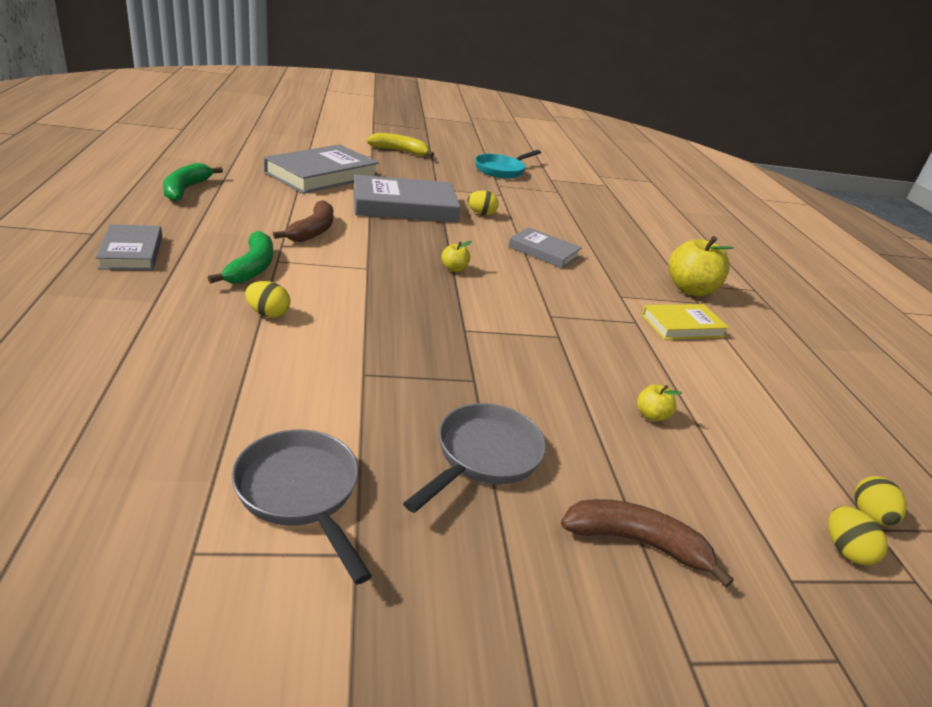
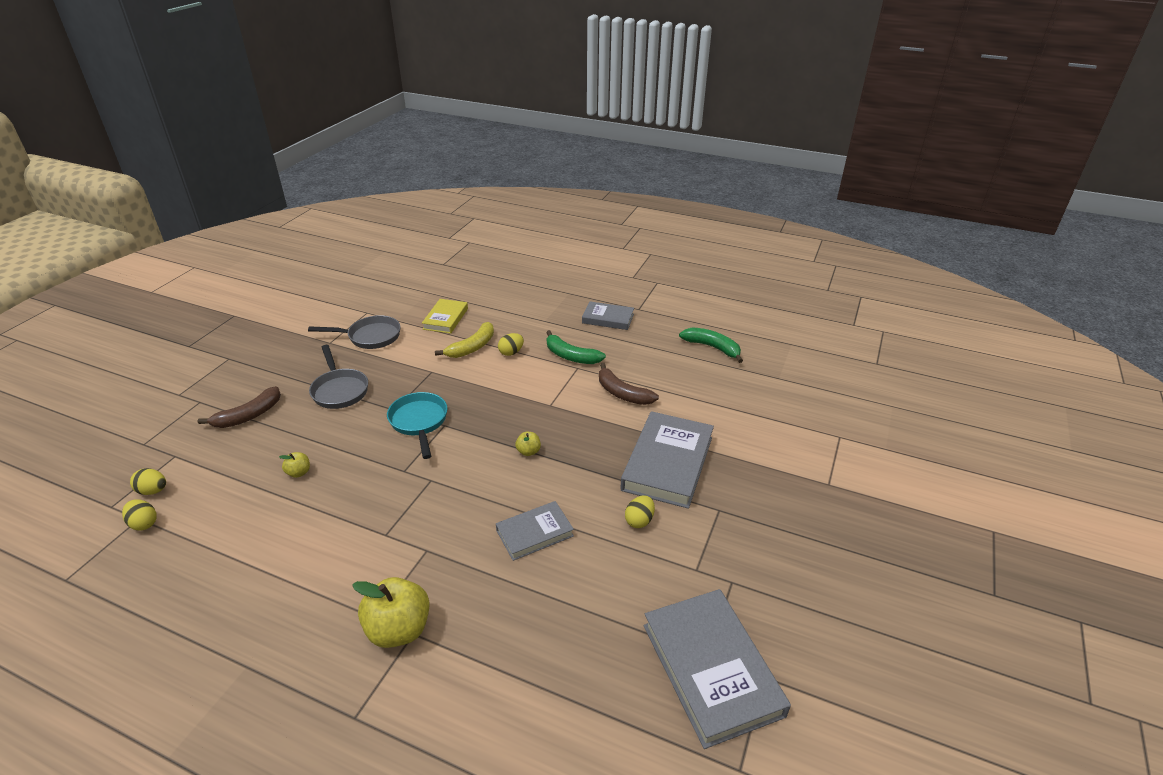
camera: 125 degrees right, 5 degrees up
grey book [264,144,379,194] -> grey book moved to [644,589,791,749]
yellow banana [366,133,434,157] -> yellow banana moved to [435,322,494,358]
turquoise pan [475,150,541,179] -> turquoise pan moved to [387,392,448,459]
yellow book [642,304,729,340] -> yellow book moved to [422,299,468,334]

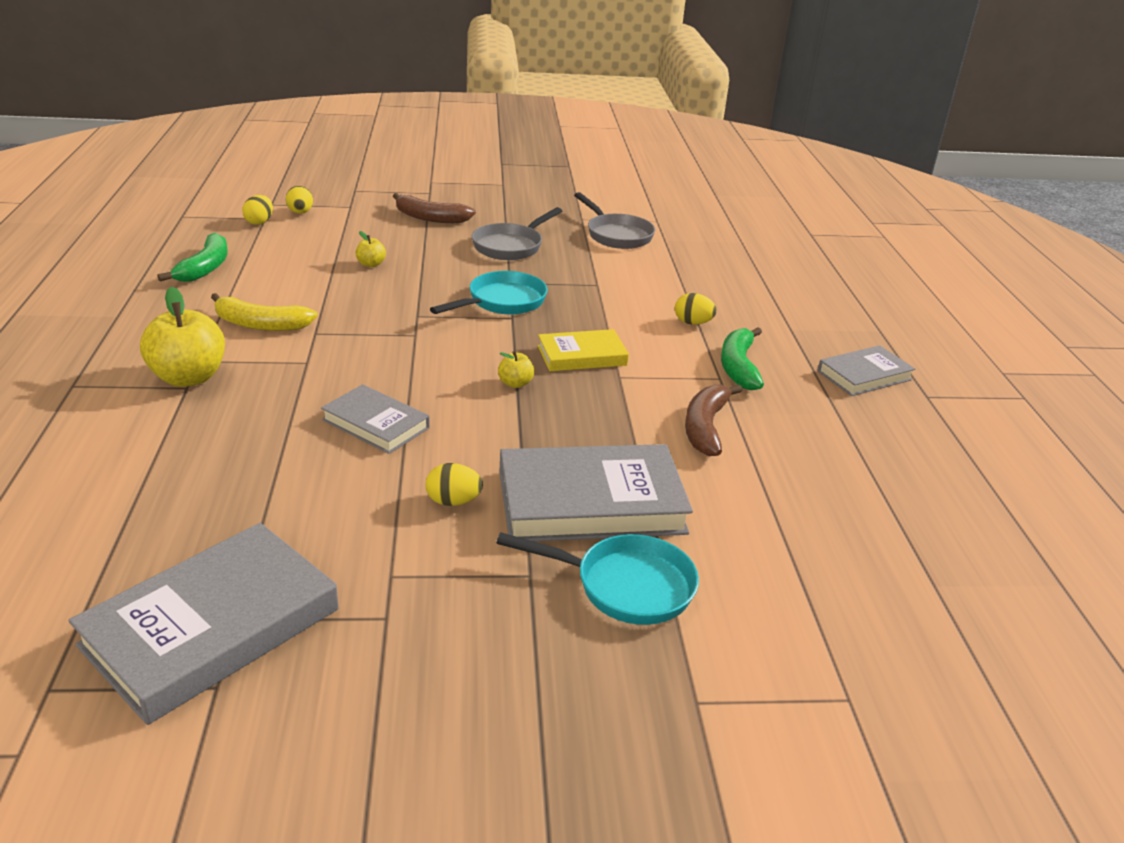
camera: 60 degrees right, 5 degrees down
yellow book [422,299,468,334] -> yellow book moved to [538,329,629,371]
yellow banana [435,322,494,358] -> yellow banana moved to [211,293,318,331]
grey book [582,301,634,330] -> grey book turned 75 degrees clockwise [818,345,915,396]
green banana [679,327,743,363] -> green banana moved to [157,233,228,282]
none -> turquoise pan [496,532,699,625]

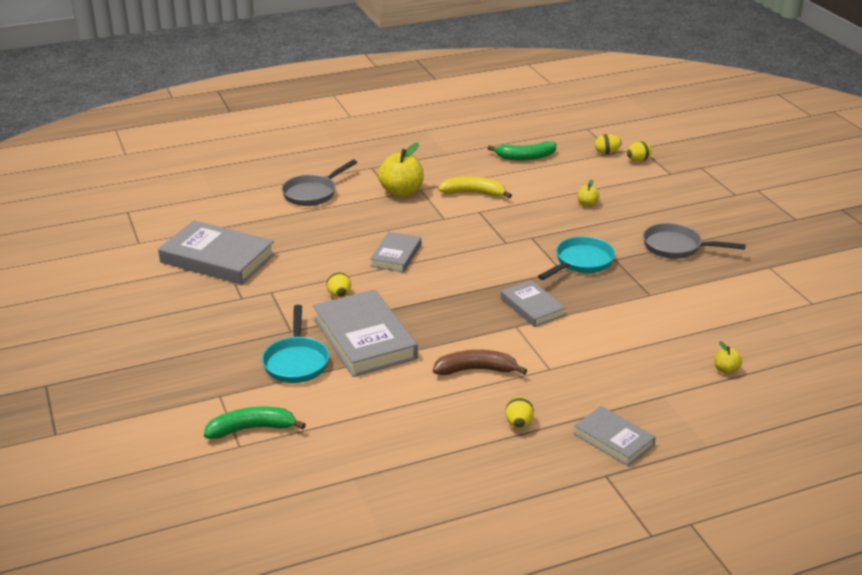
camera: 75 degrees right, 0 degrees up
yellow banana [211,293,318,331] -> yellow banana turned 105 degrees clockwise [438,177,512,198]
brown banana [393,193,476,223] -> none
turquoise pan [430,271,548,315] -> turquoise pan turned 75 degrees counterclockwise [538,236,615,280]
yellow apple [498,351,535,388] -> yellow apple moved to [714,341,742,374]
yellow book [538,329,629,371] -> grey book [501,280,566,327]
grey pan [574,192,655,249] -> grey pan moved to [282,160,357,206]
yellow egg [675,293,717,325] -> yellow egg moved to [505,397,534,428]
green banana [721,327,764,390] -> green banana moved to [204,407,306,439]

